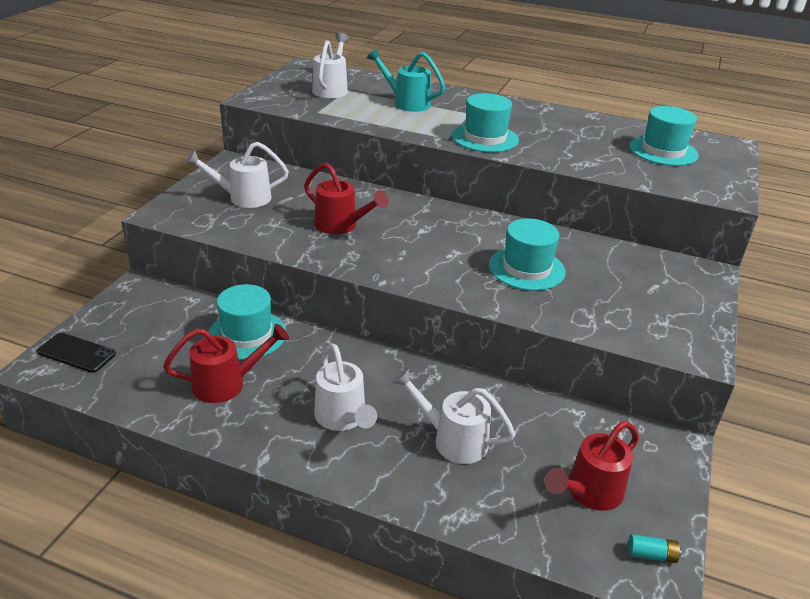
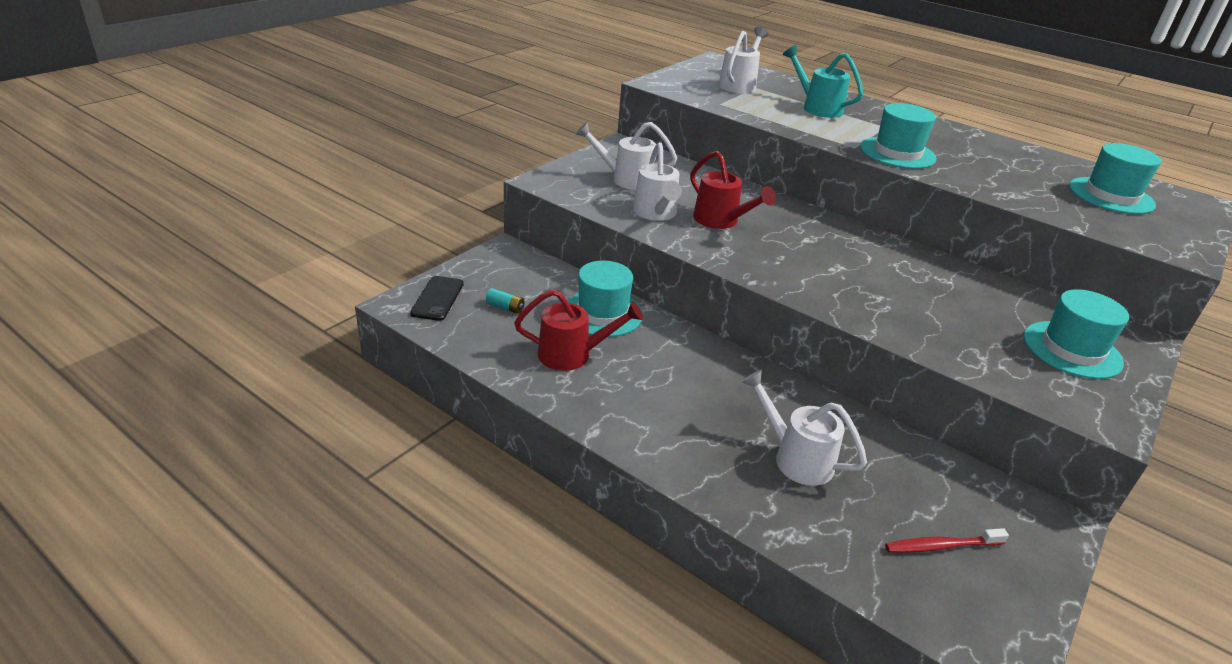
camera: 15 degrees right, 0 degrees up
black phone [37,333,116,373] -> black phone turned 60 degrees clockwise [410,276,464,321]
white watering can [314,343,377,431] -> white watering can moved to [633,142,682,221]
turquoise hat [489,218,566,291] -> turquoise hat moved to [1024,289,1129,379]
red watering can [545,421,639,511] -> red toothbrush [885,528,1009,553]
turquoise battery [628,534,681,563] -> turquoise battery moved to [486,288,525,314]

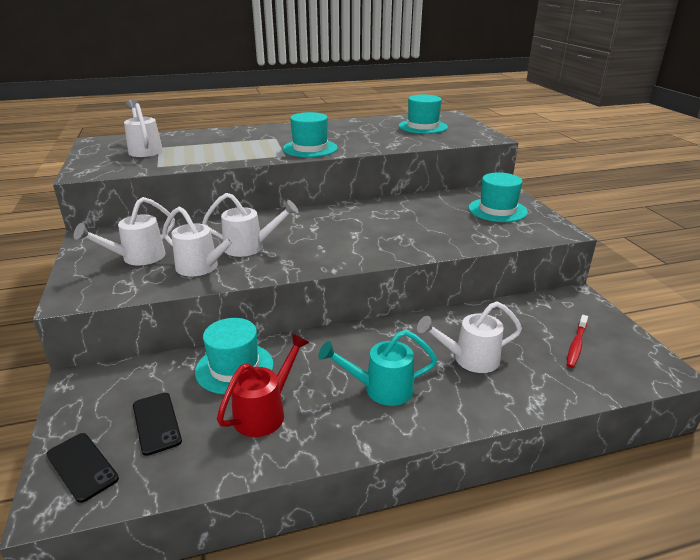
camera: 50 degrees left, 5 degrees down
turquoise battery [486,288,525,314] -> black phone [133,393,182,456]
red watering can [690,151,776,229] -> white watering can [202,193,299,257]
turquoise watering can [783,45,863,118] -> turquoise watering can moved to [318,330,437,406]

